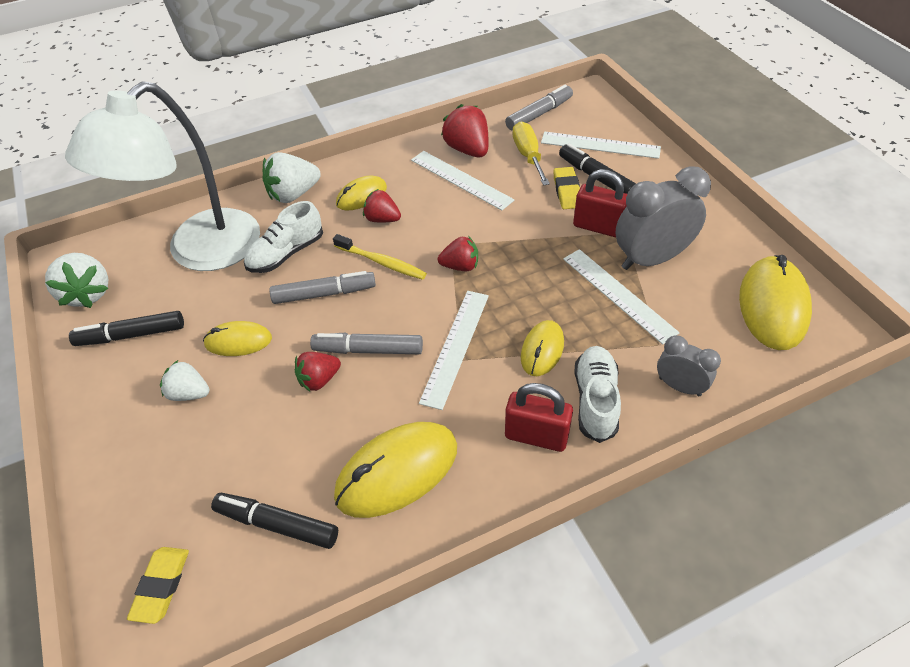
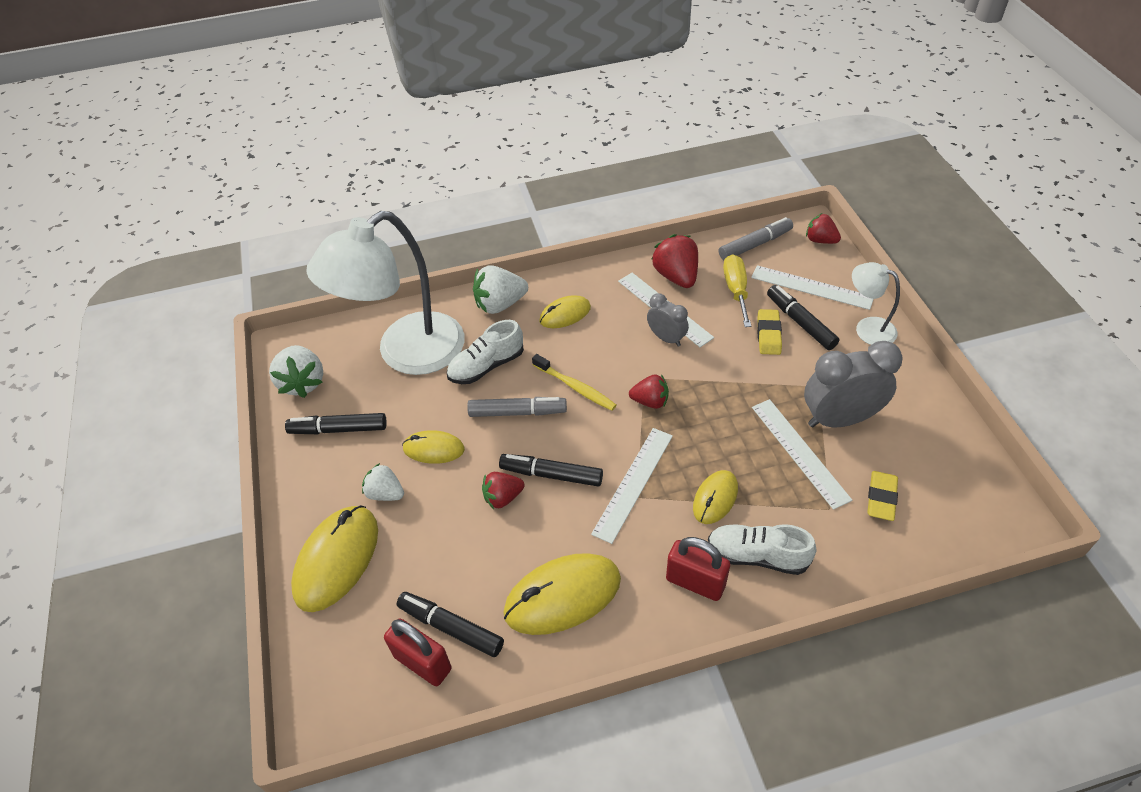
camera: 10 degrees right, 0 degrees up
yellow eraser [127,547,189,624] -> yellow eraser moved to [867,471,898,521]
grey marker [310,332,423,354] -> black marker [499,454,603,486]
red strawberry [363,189,401,223] -> red strawberry moved to [806,213,841,244]
red padlock [573,169,627,237] -> red padlock moved to [384,618,452,686]
white shoe [575,346,621,443] -> white shoe turned 90 degrees counterclockwise [708,524,817,575]
grey clock [657,335,721,396] -> grey clock moved to [647,293,689,347]
yellow mouse [739,255,812,350] -> yellow mouse moved to [291,505,378,612]
none -> white lamp [852,262,900,345]

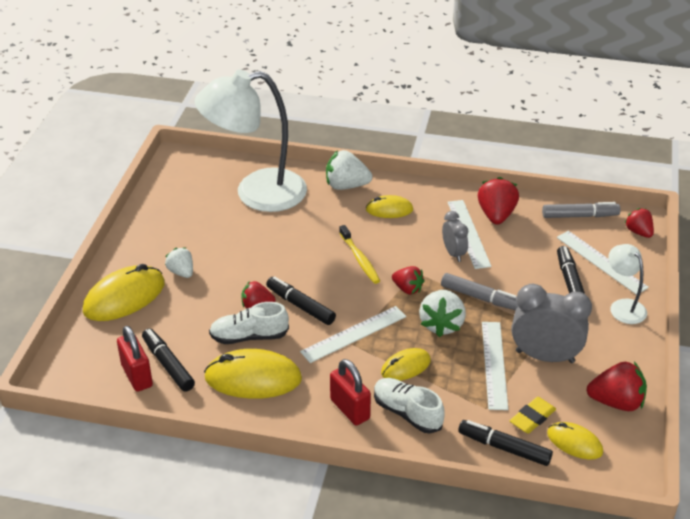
camera: 25 degrees right, 10 degrees down
white strawberry [269,345,323,398] -> white strawberry moved to [419,290,466,337]
black marker [285,413,387,434] -> black marker moved to [458,420,553,466]
yellow mouse [402,430,465,464] -> yellow mouse moved to [547,422,603,460]
white shoe [447,320,524,384] -> white shoe moved to [209,302,289,344]
grey marker [467,397,567,417] -> grey marker moved to [441,273,518,310]
yellow screwdriver [723,254,751,327] -> none
yellow eraser [757,309,782,355] -> none
none -> red strawberry [587,362,647,411]

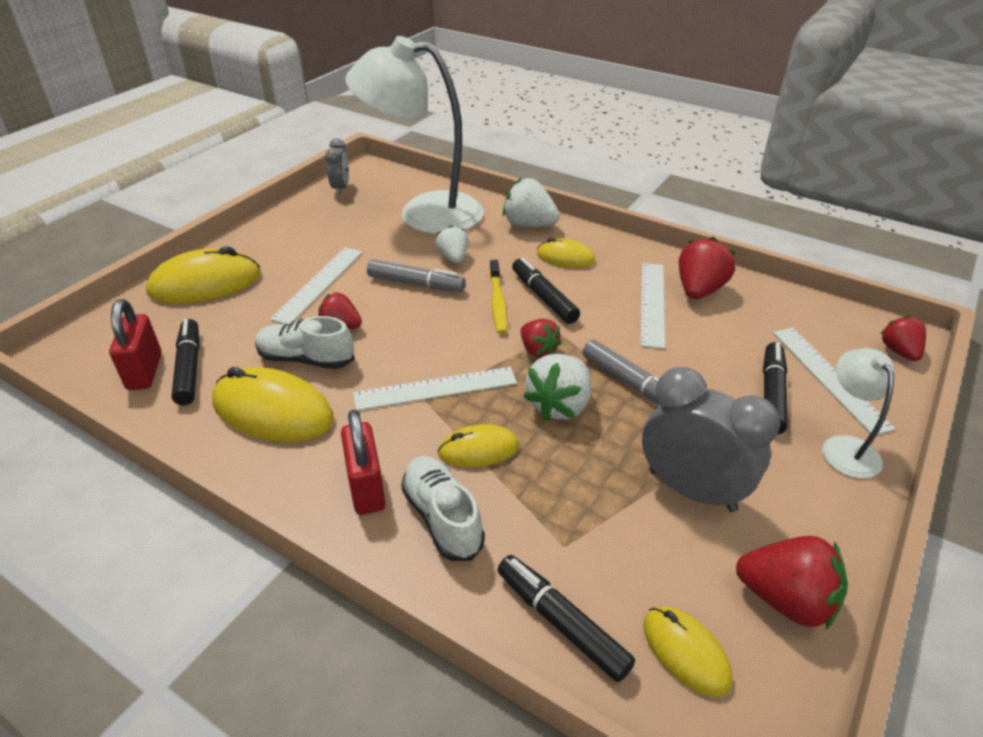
camera: 20 degrees right, 0 degrees up
white strawberry [165,247,193,278] -> white strawberry moved to [436,225,469,263]
black marker [266,276,336,325] -> black marker moved to [512,257,580,324]
grey clock [442,211,468,262] -> grey clock moved to [325,138,349,195]
white ruler [482,322,508,410] -> white ruler moved to [270,247,362,325]
yellow eraser [510,397,556,434] -> none
grey marker [542,202,621,218] -> grey marker moved to [367,259,466,292]

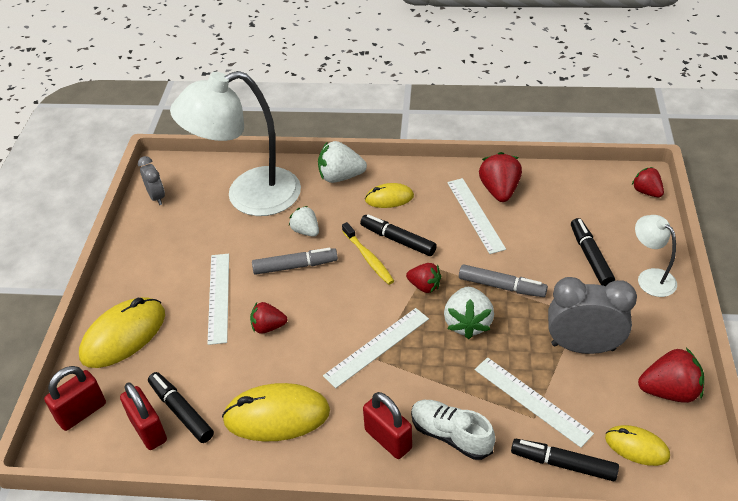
camera: 25 degrees left, 5 degrees up
white shoe [255,316,355,369] -> none
yellow mouse [438,424,519,467] -> none
white ruler [773,328,895,435] -> white ruler moved to [475,357,594,448]
none -> red padlock [44,366,106,431]

